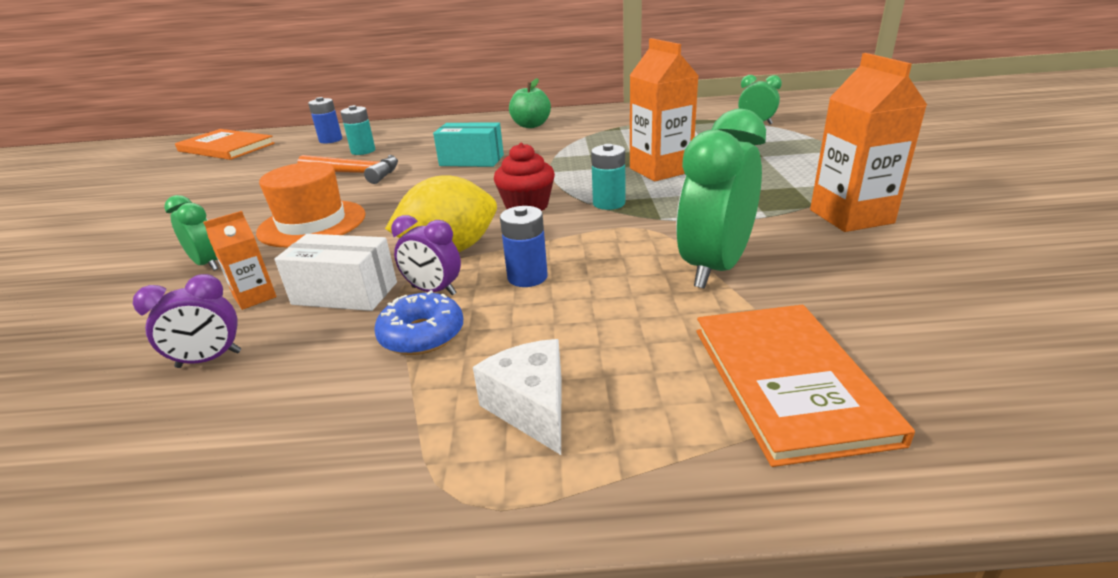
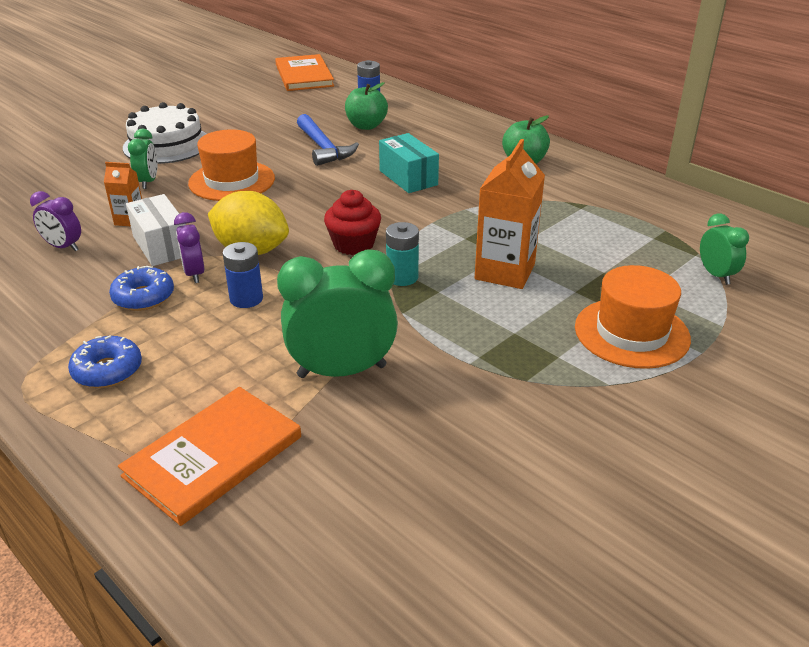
camera: 45 degrees right, 5 degrees up
orange hammer [297,155,398,184] -> blue hammer [297,114,359,166]
turquoise battery [340,105,375,155] -> green apple [345,82,388,130]
white cheese [473,339,561,455] -> blue donut [68,336,142,388]
orange carton [810,53,927,232] -> none
none -> white cake [123,102,206,164]
none -> orange hat [575,265,691,369]

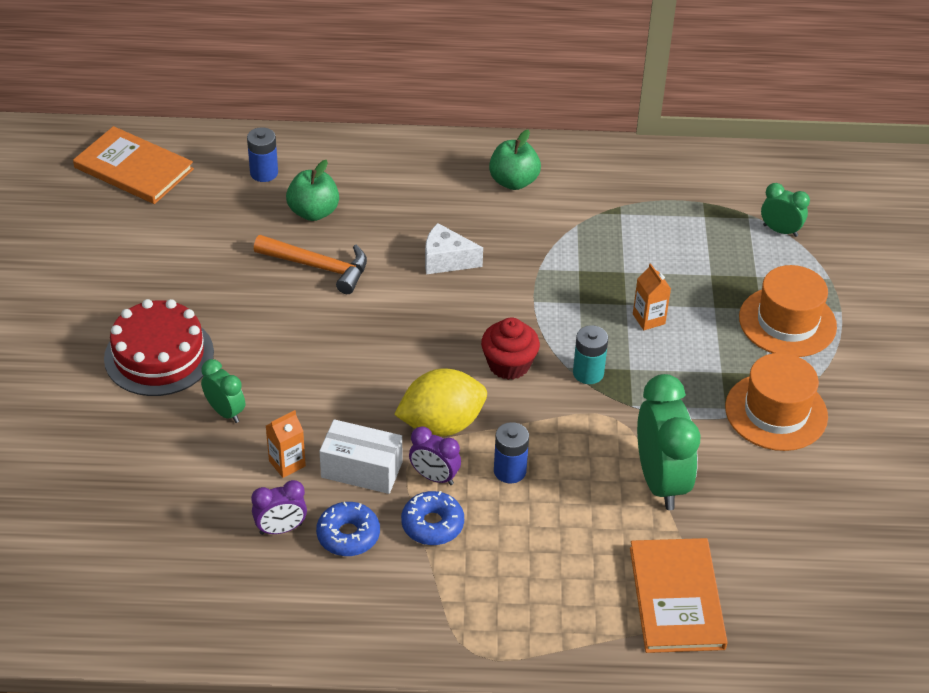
camera: 45 degrees left, 10 degrees up
blue donut [68,336,142,388] -> blue donut moved to [316,502,380,556]
white cake [123,102,206,164] -> red cake [104,299,214,396]
orange hat [188,129,275,201] -> orange hat moved to [725,353,828,451]
green clock [277,249,398,378] -> green clock turned 135 degrees clockwise [637,374,700,510]
blue hammer [297,114,359,166] -> orange hammer [254,235,367,294]
turquoise box [379,133,439,193] -> white cheese [425,223,483,274]
orange carton [475,139,545,289] -> orange carton [633,263,671,330], size x0.53

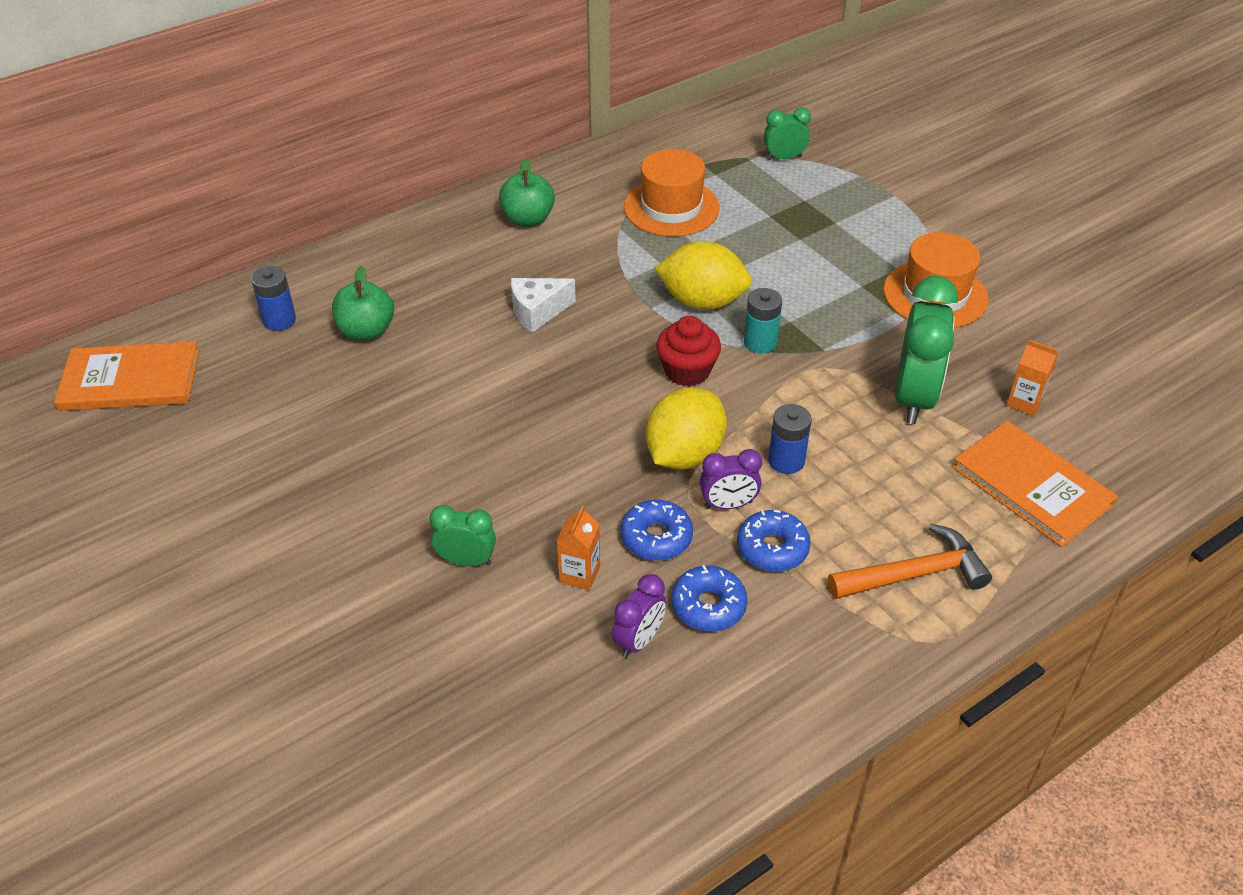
camera: 35 degrees left, 0 degrees up
red cake [104,299,214,396] -> none
orange hammer [254,235,367,294] -> orange hammer moved to [828,524,992,599]
white box [319,419,402,494] -> blue donut [621,500,693,561]
orange carton [633,263,671,330] -> orange carton moved to [1006,340,1058,416]
green clock [637,374,700,510] -> green clock turned 60 degrees clockwise [895,276,958,424]
orange hat [739,265,837,357] -> orange hat moved to [624,149,720,237]
none -> yellow lemon [654,241,752,310]

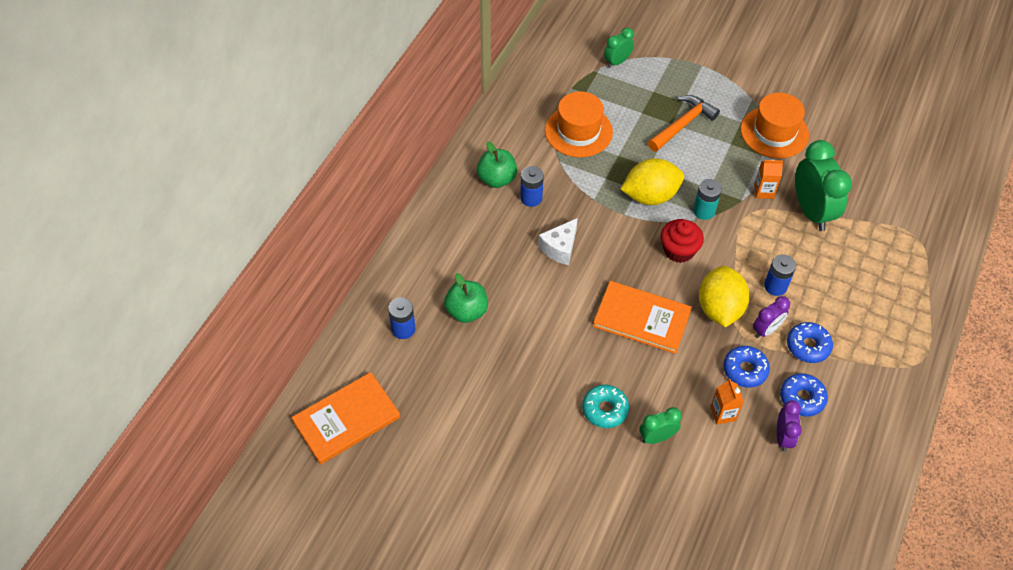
camera: 30 degrees left, 10 degrees up
orange hammer [828,524,992,599] -> orange hammer moved to [648,95,720,152]
orange book [952,421,1118,547] -> orange book moved to [593,281,692,354]
orange carton [1006,340,1058,416] -> orange carton moved to [754,159,783,199]
none -> blue battery [520,166,544,207]
none -> turquoise donut [582,385,629,428]

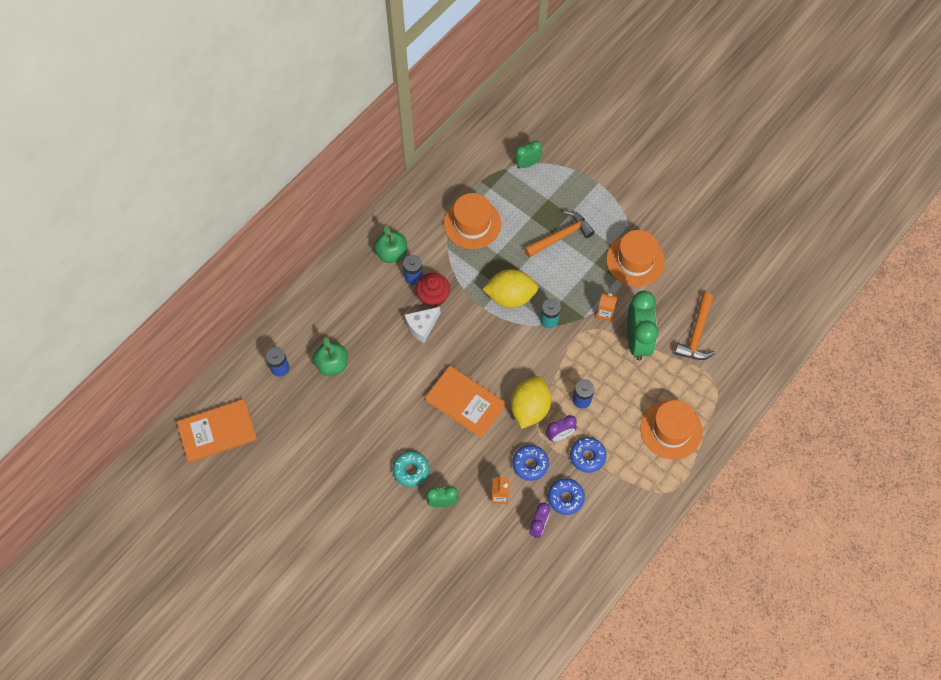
camera: 15 degrees right, 10 degrees up
red cupcake [661,219,704,263] -> red cupcake moved to [416,273,450,307]
none -> orange hat [640,400,703,460]
none -> orange hammer [675,293,715,360]

